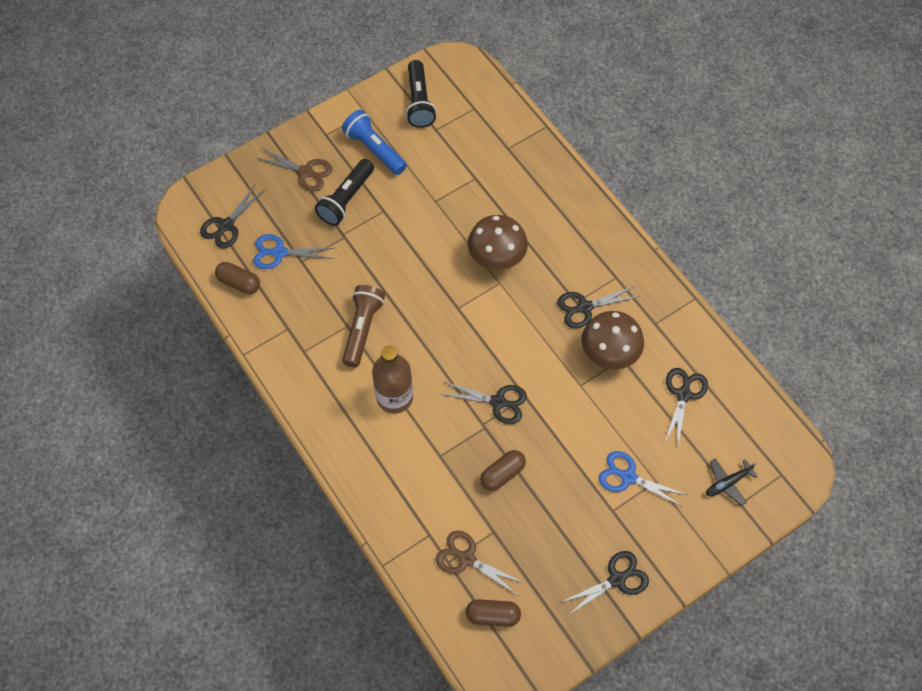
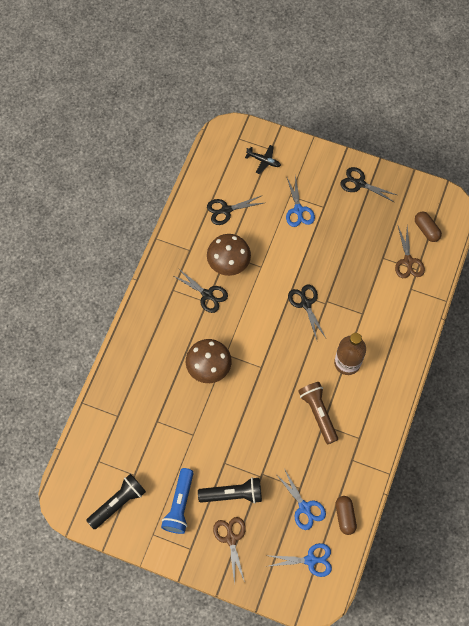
camera: 125 degrees left, 5 degrees up
black scissors [200,184,265,248] -> blue scissors [265,543,332,577]
brown flashlight [342,285,385,367] -> brown flashlight turned 90 degrees clockwise [298,382,338,444]
brown capsule [480,450,526,491] -> none

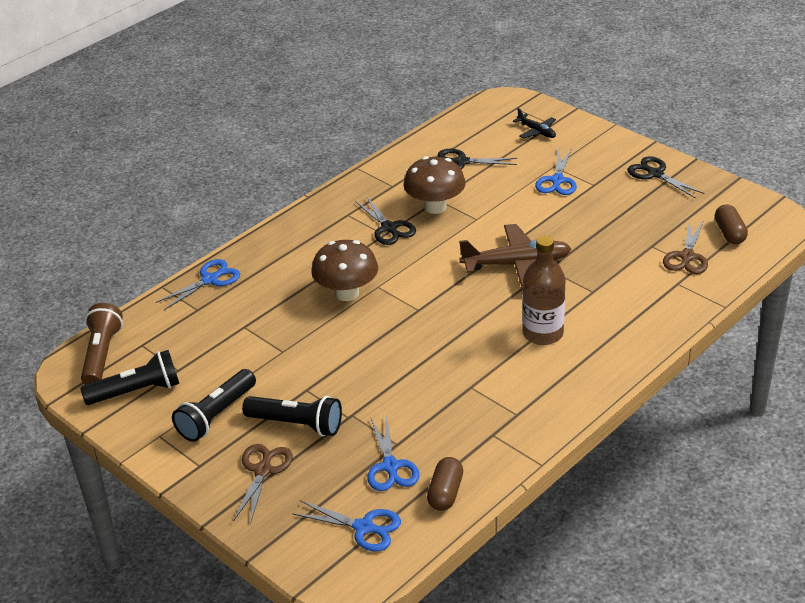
camera: 25 degrees right, 30 degrees down
blue flashlight [161,468,194,534] -> black flashlight [172,369,256,442]
black scissors [288,285,326,340] -> brown plane [459,224,572,289]
brown flashlight [298,382,338,444] -> brown flashlight moved to [81,303,123,385]
none -> blue scissors [156,259,240,310]

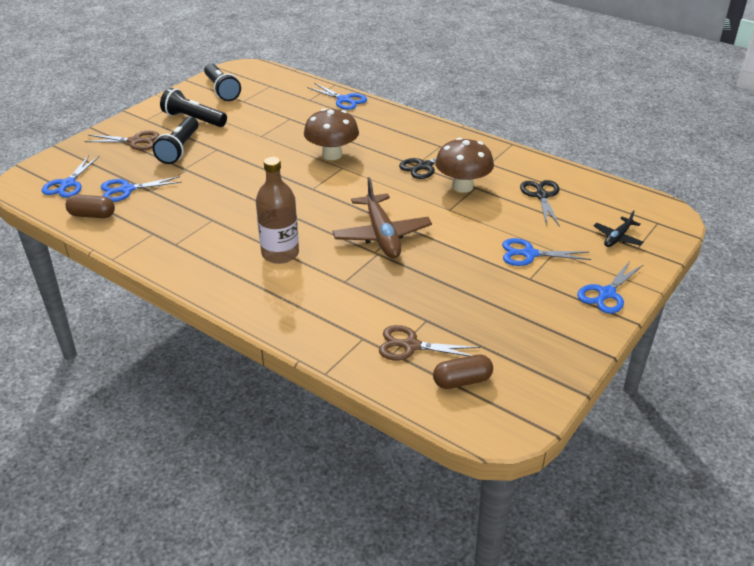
camera: 80 degrees right, 0 degrees up
brown flashlight [81,303,123,385] -> none
black scissors [627,156,704,199] -> none
none -> blue scissors [577,261,644,314]

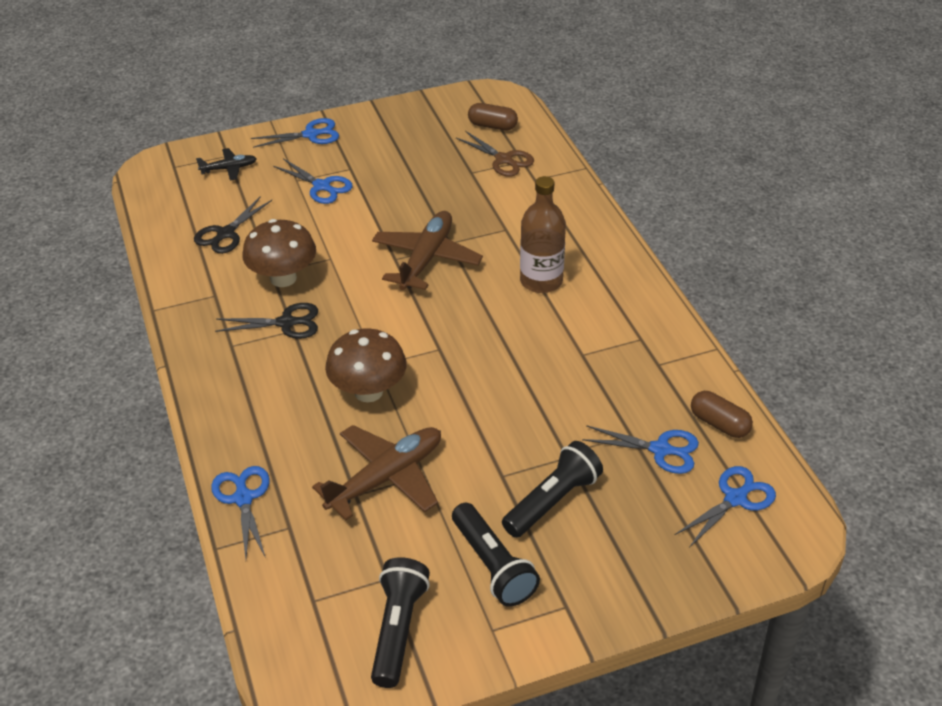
camera: 145 degrees left, 5 degrees up
brown scissors [84,131,160,151] -> none
none -> brown plane [312,425,441,520]

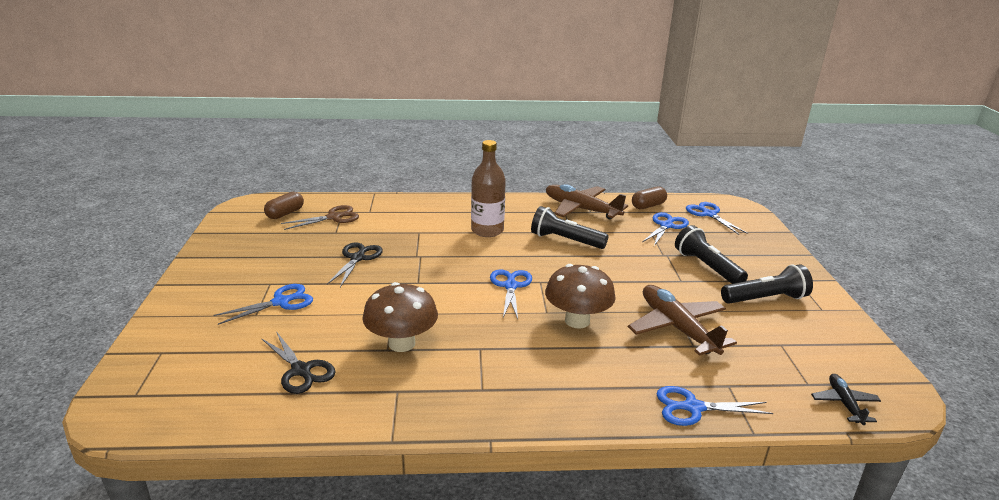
camera: 75 degrees left, 15 degrees down
black plane [196,148,257,180] -> black plane moved to [811,374,881,425]
black scissors [215,303,318,339] -> black scissors moved to [327,242,383,287]
blue scissors [251,118,339,148] -> blue scissors moved to [490,269,532,319]
black flashlight [371,557,430,688] -> black flashlight moved to [531,206,609,249]
brown plane [372,211,483,290] -> brown plane moved to [546,184,628,219]

